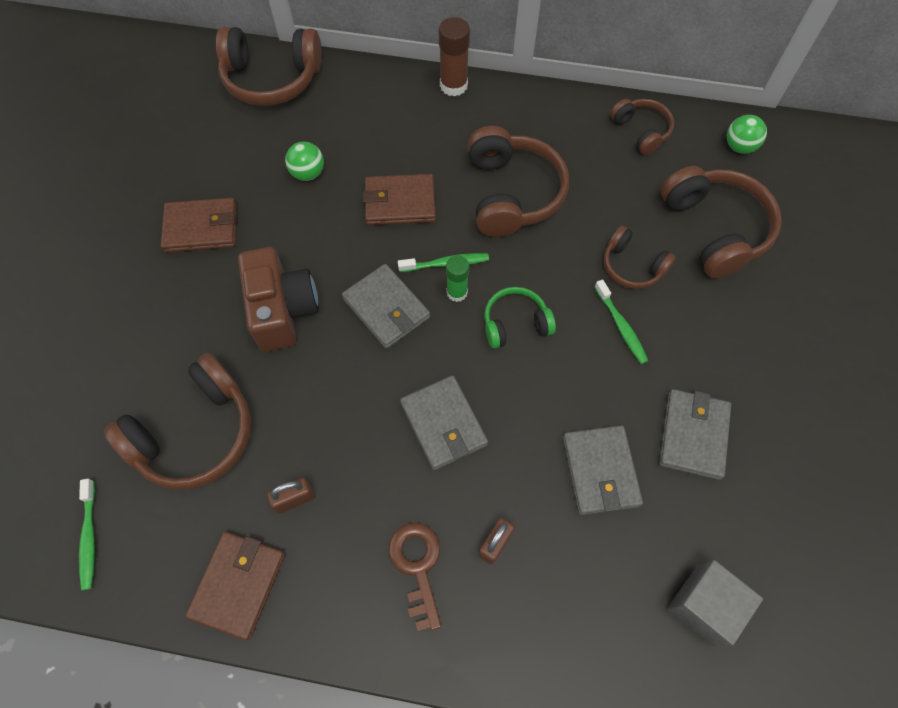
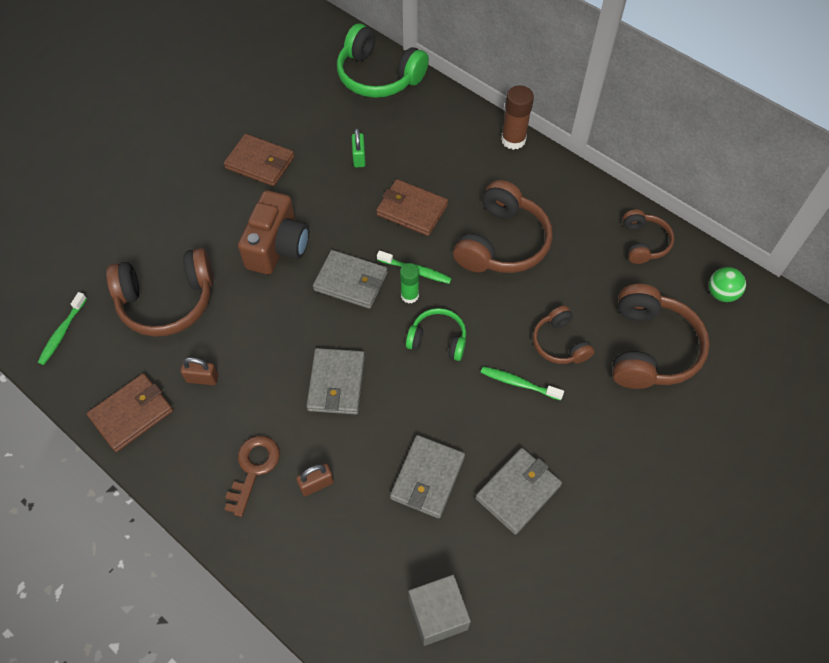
camera: 30 degrees right, 5 degrees down
brown headphones [216,27,322,106] -> green headphones [337,24,429,98]
green ball [285,142,324,181] -> green padlock [352,128,366,167]
grey wallet [342,264,430,349] -> grey wallet turned 60 degrees counterclockwise [313,250,388,309]
green toothbrush [594,279,648,364] -> green toothbrush turned 105 degrees clockwise [481,366,564,400]

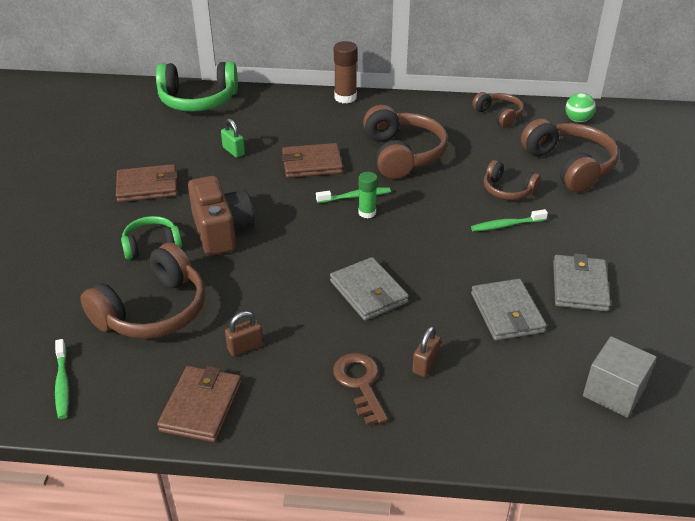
camera: 35 degrees left, 20 degrees down
grey wallet [313,250,388,309] -> none
green headphones [406,308,466,361] -> green headphones moved to [121,216,182,260]

